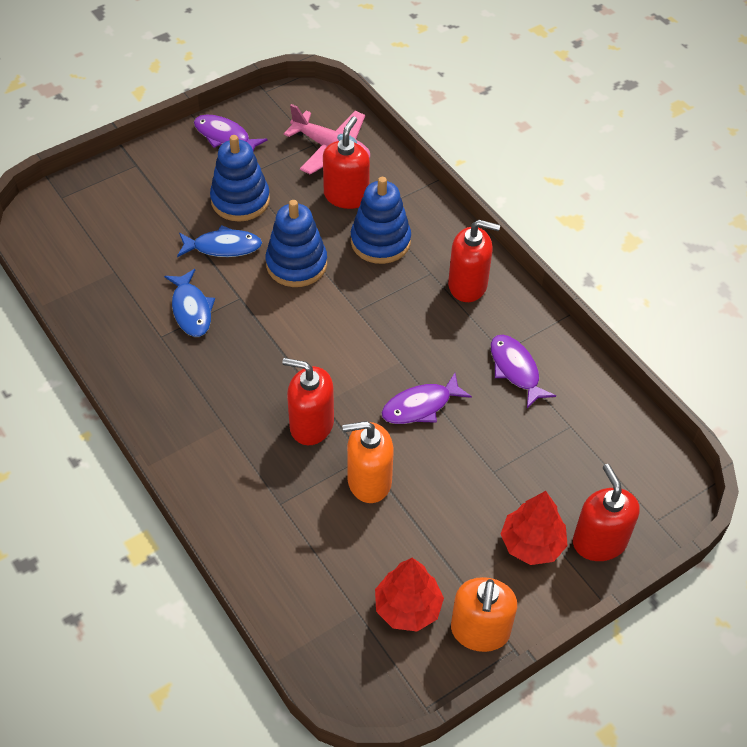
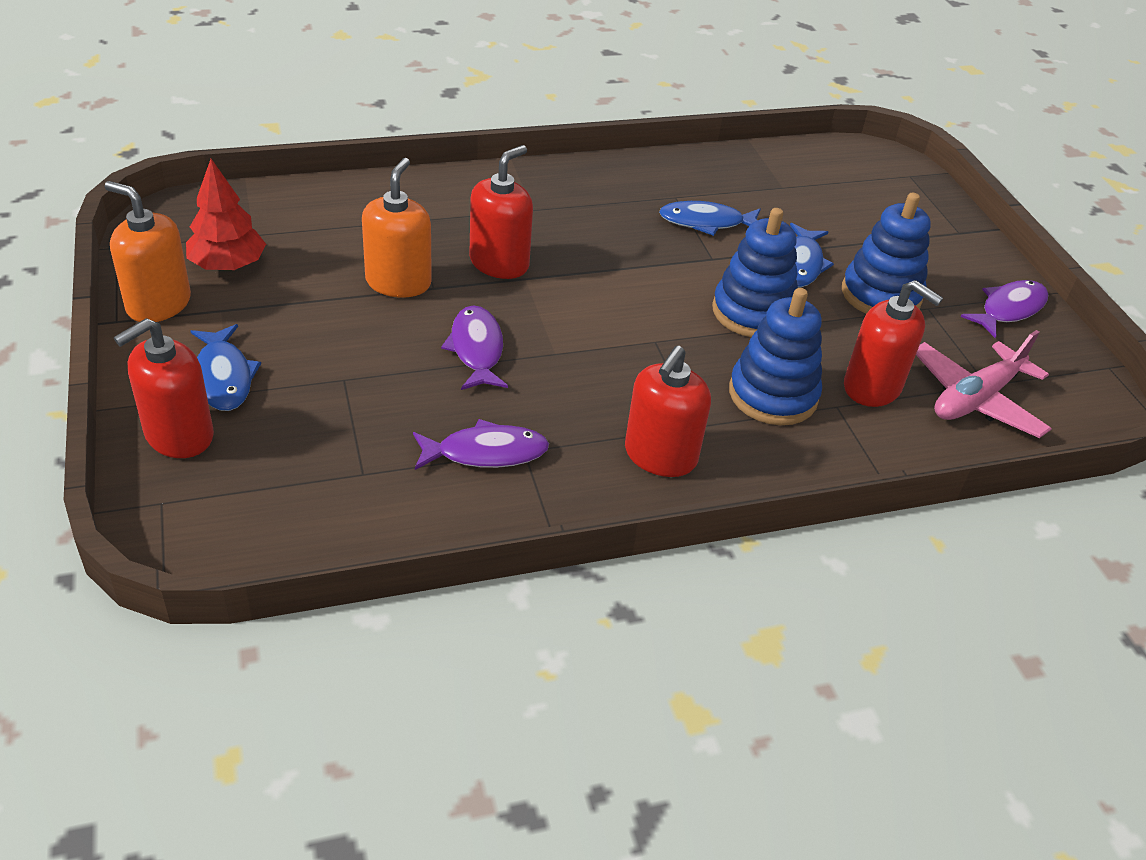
camera: 105 degrees right, 10 degrees down
red tree [501,491,568,565] -> blue fish [190,324,261,411]
red soap dispenser [573,464,640,561] -> red soap dispenser turned 135 degrees clockwise [114,318,214,458]

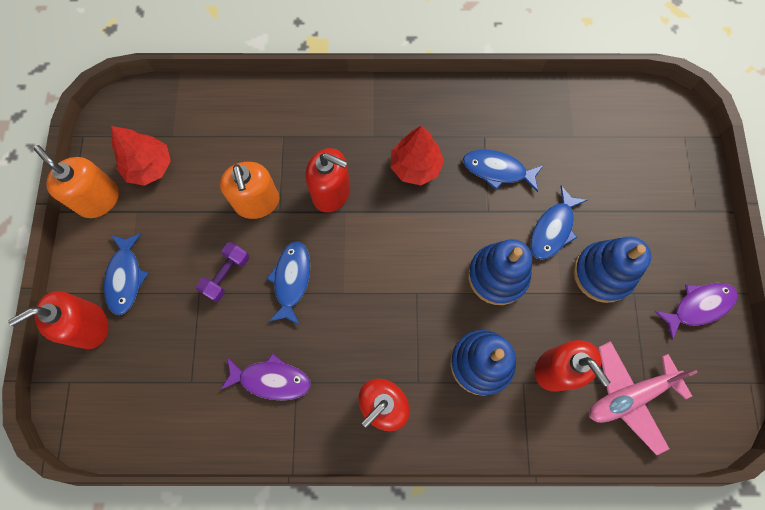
camera: 20 degrees right, 30 degrees up
orange soap dispenser [362,158,432,298] -> orange soap dispenser turned 135 degrees clockwise [220,162,279,219]
purple fish [441,306,508,390] -> blue fish [266,241,310,325]
red soap dispenser [469,145,533,279] -> red soap dispenser turned 60 degrees clockwise [305,148,350,213]
none -> purple dumbbell [196,242,249,302]
none -> red tree [391,126,444,185]

